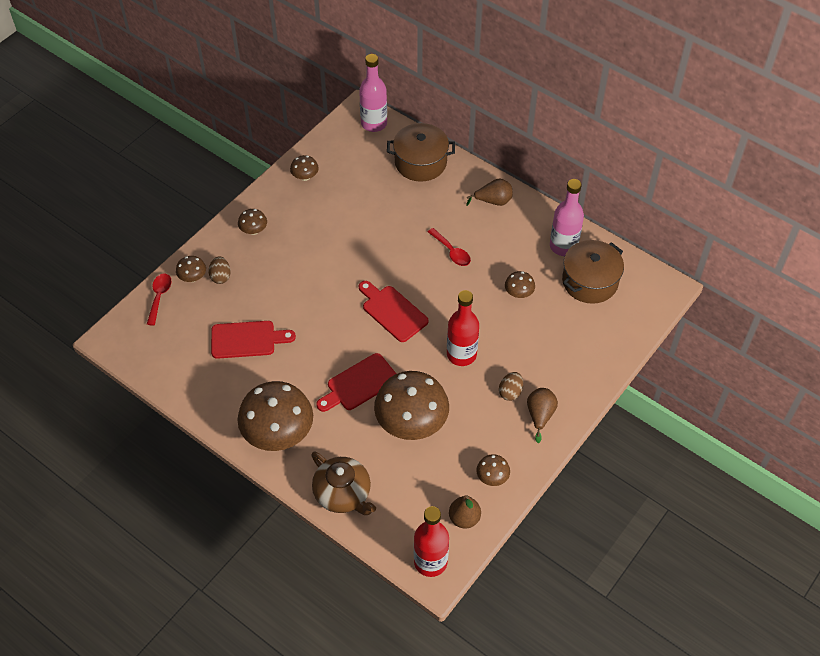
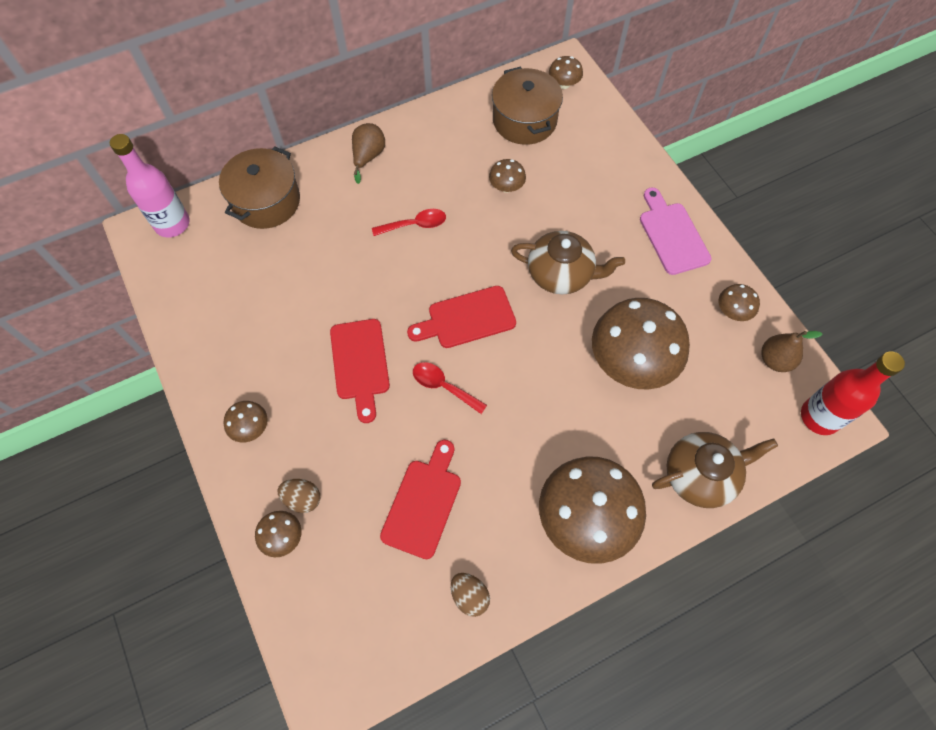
camera: 65 degrees left, 10 degrees up
red spoon [147,274,172,326] -> red spoon moved to [413,362,487,414]
brown mushroom [290,155,319,181] -> brown mushroom moved to [549,56,583,89]
red cutting board [316,353,396,412] -> red cutting board moved to [330,319,390,423]
red bottle [447,290,479,366] -> brown teapot [511,231,625,294]
brown egg [499,372,523,401] -> brown egg moved to [451,573,490,617]
brown pear [527,388,558,443] -> pink cutting board [640,187,711,275]
pink bottle [550,179,584,256] -> none

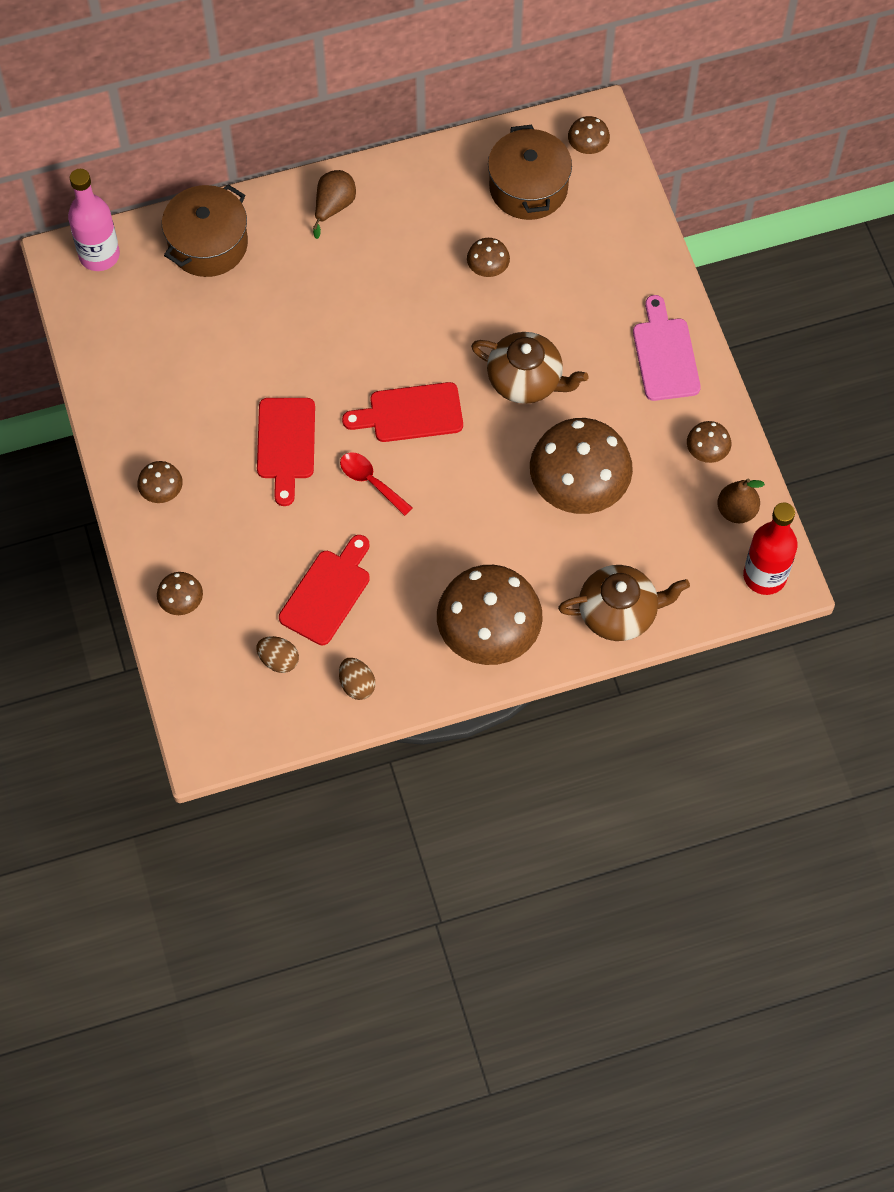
camera: 10 degrees right, 0 degrees up
brown egg [277,479,320,513] -> brown egg moved to [256,636,299,673]
red spoon [372,209,446,236] -> none

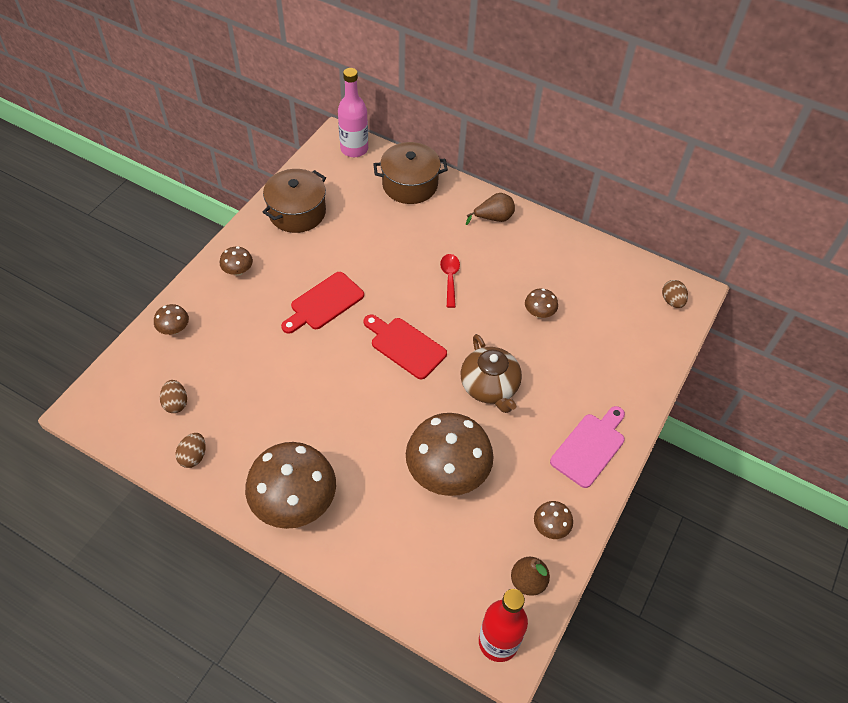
camera: 45 degrees right, 10 degrees down
red cutting board [279,535,370,645] -> none
red spoon [340,452,413,516] -> red spoon moved to [440,254,460,308]
brown pot [488,125,572,220] -> brown pot moved to [263,169,326,233]
brown teapot [558,565,690,641] -> none
brown mushroom [568,116,610,154] -> brown egg [662,280,688,308]

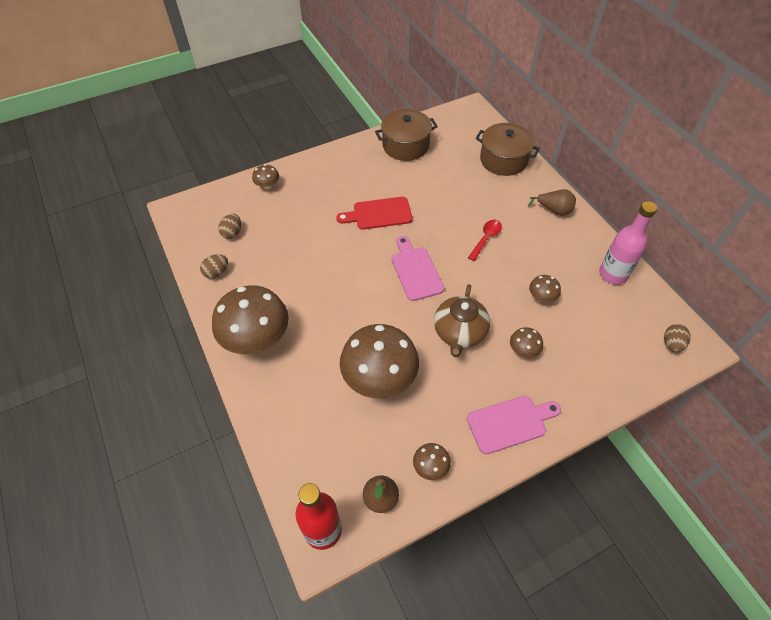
camera: 35 degrees right, 0 degrees up
brown mushroom [220,247,253,276] -> brown mushroom moved to [510,327,543,358]
pink bottle [338,68,368,157] -> pink bottle moved to [599,201,657,285]
red cutting board [364,314,447,379] -> pink cutting board [391,236,444,301]

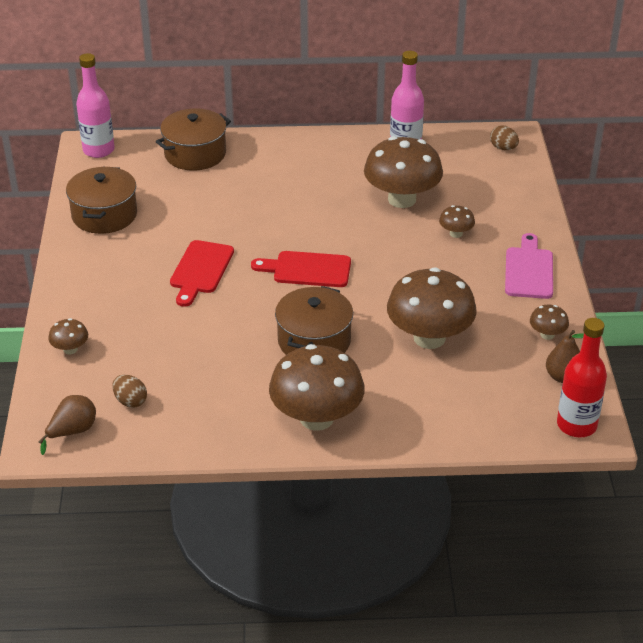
camera: 65 degrees left, 15 degrees down
brown egg [200,254,228,279] -> none
pink cutting board [391,236,444,301] -> red cutting board [251,251,351,287]
brown teapot [434,284,490,357] -> none
red spoon [468,220,502,261] -> none
brown pear [528,189,576,216] -> brown pear moved to [39,395,96,455]
brown mushroom [529,275,561,302] -> brown mushroom [364,136,443,208], size x2.26
none -> pink bottle [76,53,115,158]
none -> brown pot [275,286,353,355]

